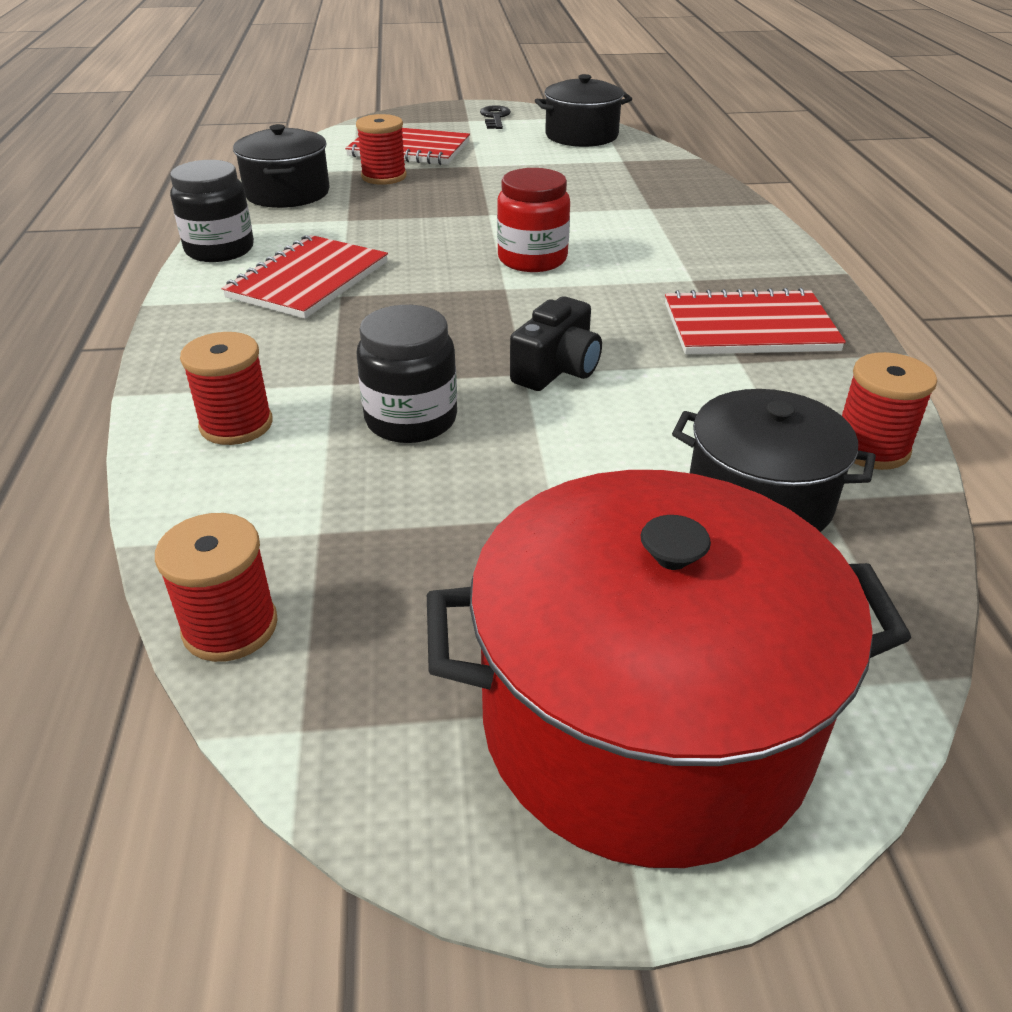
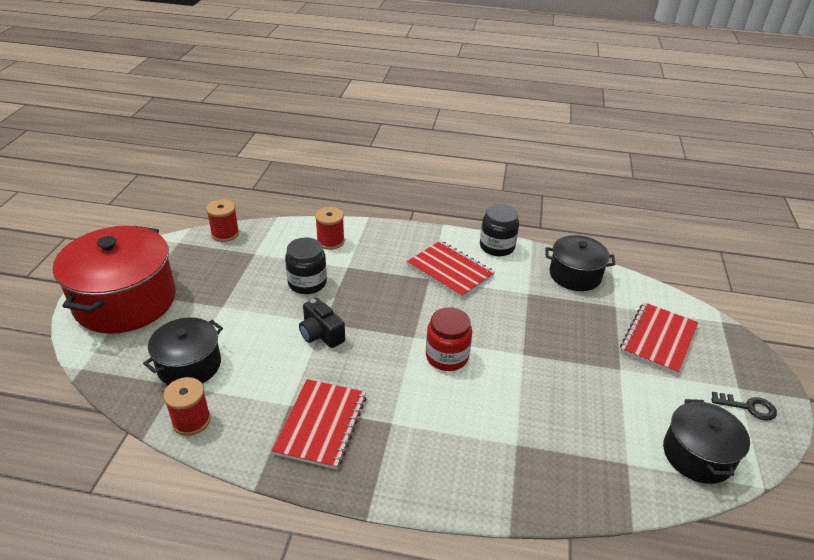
camera: 105 degrees right, 0 degrees up
red spool [356,114,407,185] -> none

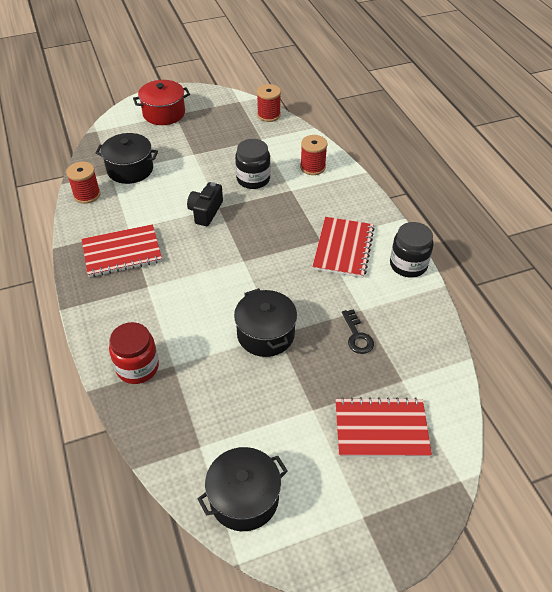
camera: 60 degrees right, 10 degrees up
red pot [53,226,176,334] -> red pot [133,80,190,125], size x0.57
red jar [426,307,472,371] -> red jar moved to [109,322,159,384]
black pot [545,235,616,291] -> black pot moved to [234,288,297,357]
black key [711,392,777,421] -> black key moved to [342,309,374,354]

